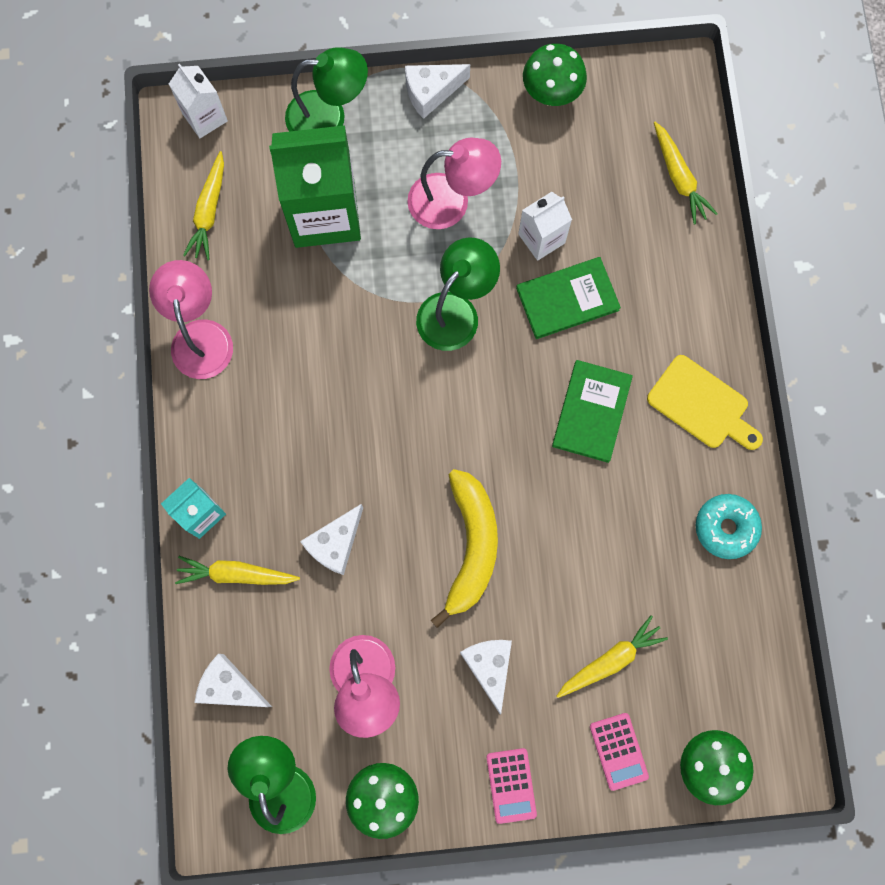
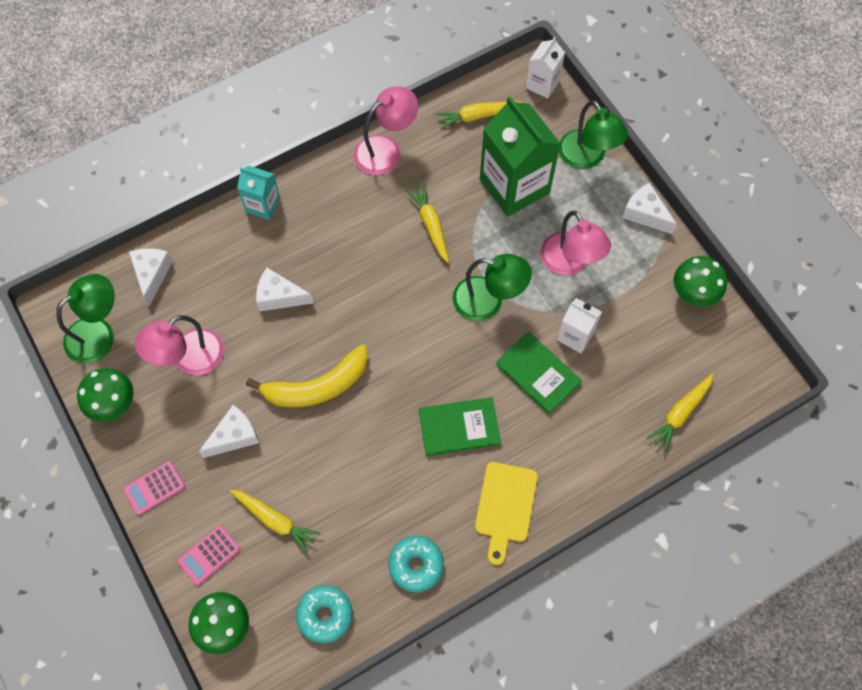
camera: 65 degrees right, 10 degrees down
yellow carrot [175,556,300,585] -> yellow carrot moved to [406,184,449,263]
none -> turquoise donut [296,585,353,643]

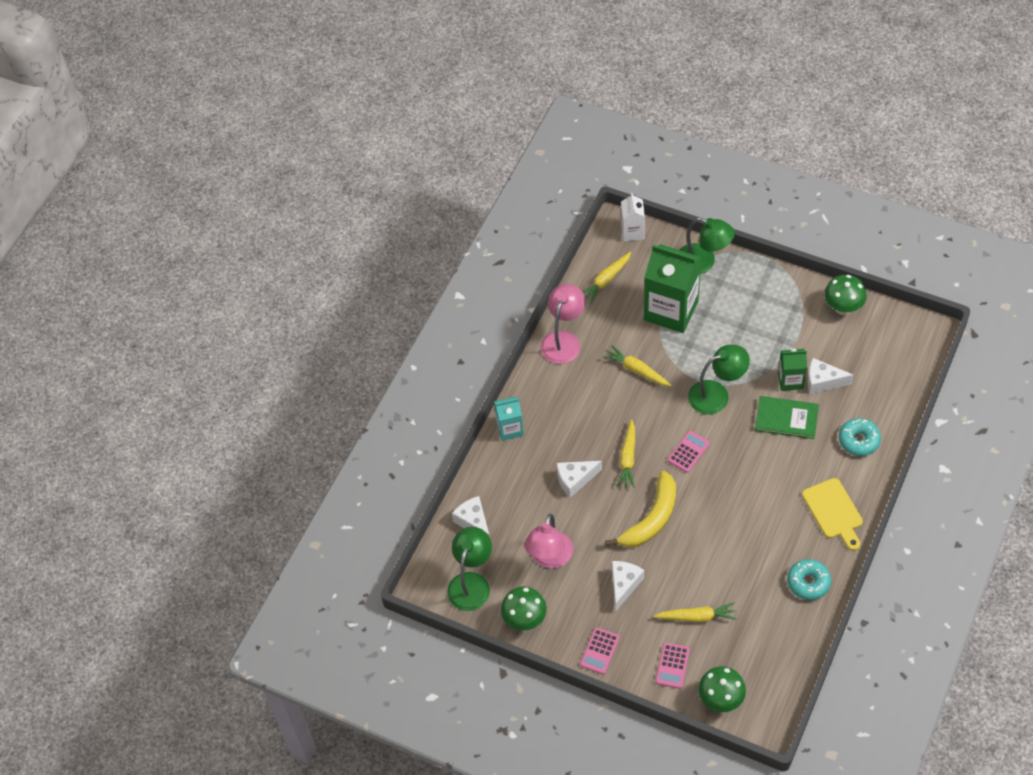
camera: 30 degrees left, 10 degrees down
turquoise donut [296,585,353,643] -> turquoise donut moved to [839,418,881,456]
green book [419,397,501,456] -> none
pink lamp [540,211,611,275] -> none
white carton [557,298,602,353] -> green carton [778,349,807,391]
white cheese [622,183,677,234] -> white cheese moved to [807,358,854,394]
yellow carrot [646,374,714,452] -> yellow carrot moved to [616,419,635,488]
none -> pink calculator [667,431,710,473]

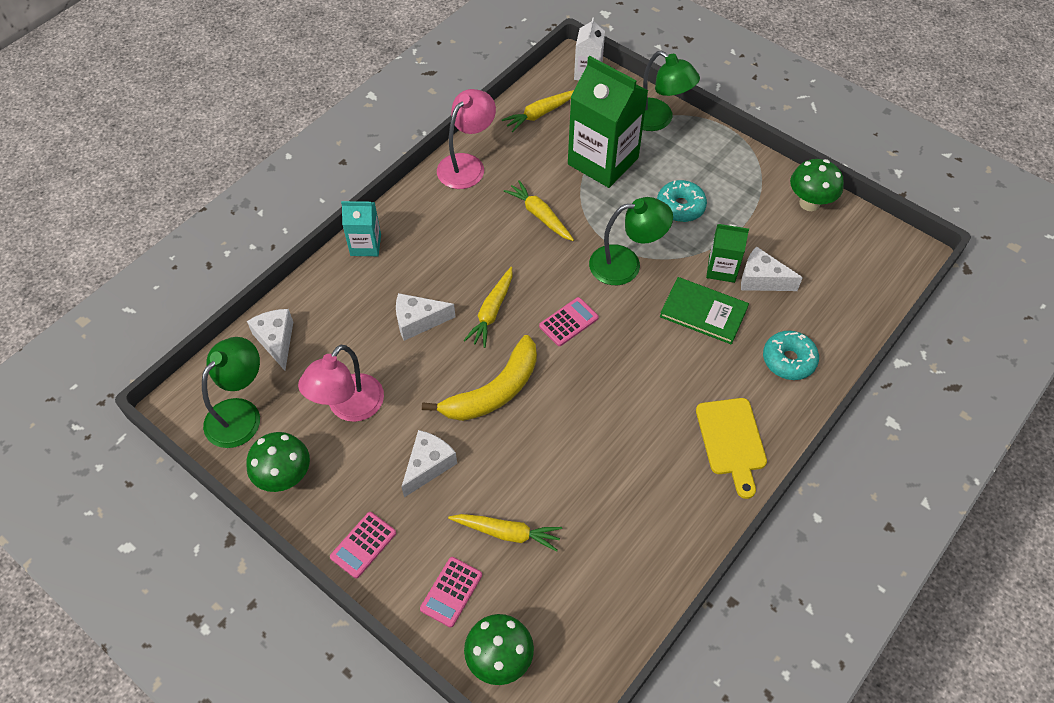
camera: 10 degrees right, 0 degrees up
turquoise donut [787,559,831,600] -> turquoise donut moved to [657,180,707,222]

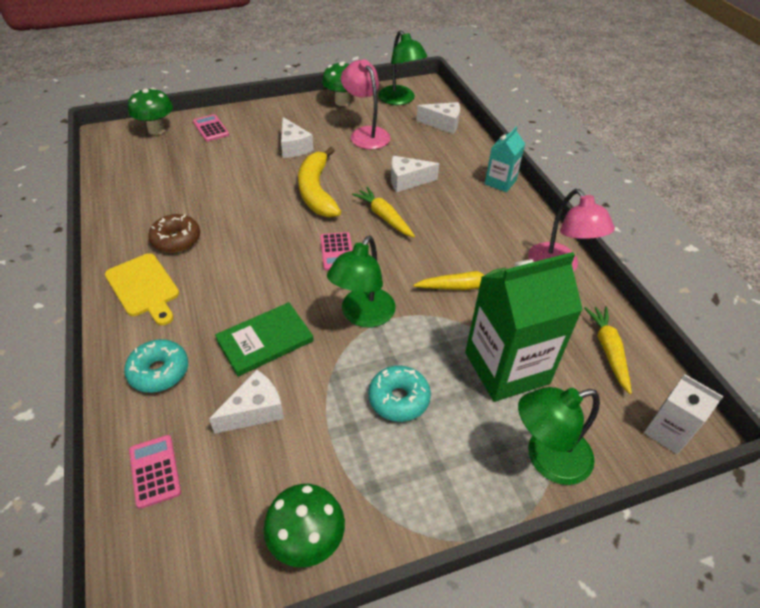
camera: 120 degrees right, 10 degrees down
pink calculator [330,512,396,579] -> pink calculator moved to [129,435,181,509]
white cheese [396,293,456,341] -> white cheese turned 120 degrees counterclockwise [391,156,439,192]
yellow carrot [448,514,562,552] -> none
yellow cutting board [696,398,767,499] -> yellow cutting board turned 150 degrees counterclockwise [105,253,179,326]
green carton [706,224,749,283] -> none
none -> brown donut [148,214,200,253]

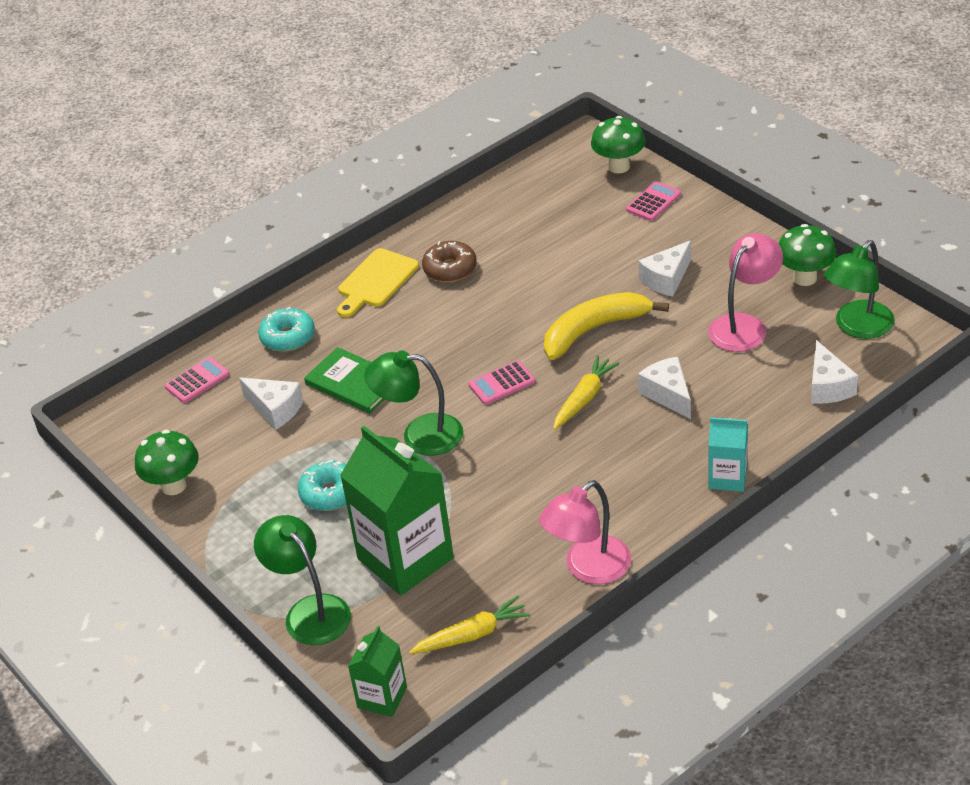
camera: 75 degrees right, 5 degrees down
yellow carrot [413,267,506,290] -> none
white carton [644,374,724,454] -> green carton [348,626,407,717]

